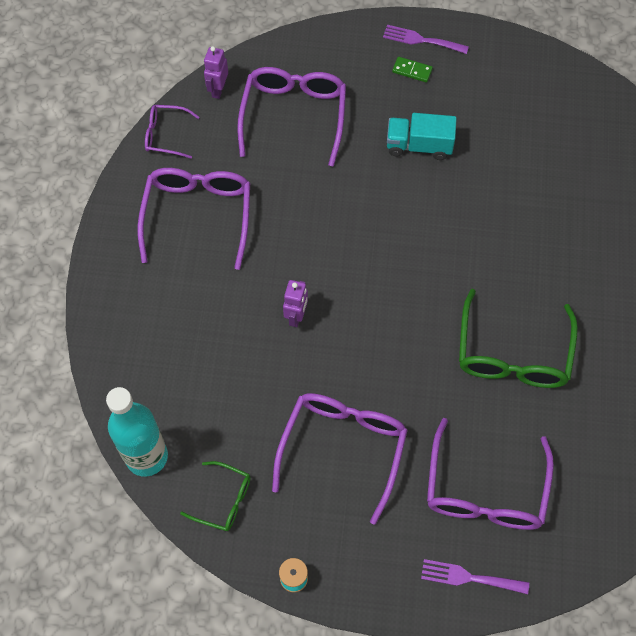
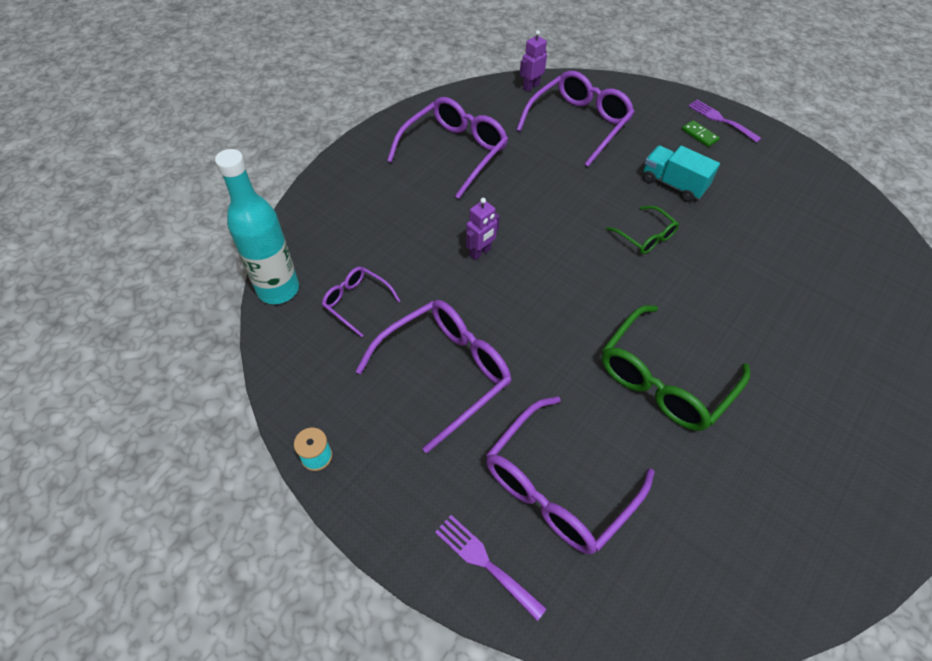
camera: 30 degrees right, 10 degrees down
purple glasses [145,105,199,159] -> purple glasses moved to [322,267,400,337]
green glasses [180,461,251,531] -> green glasses moved to [606,206,679,254]

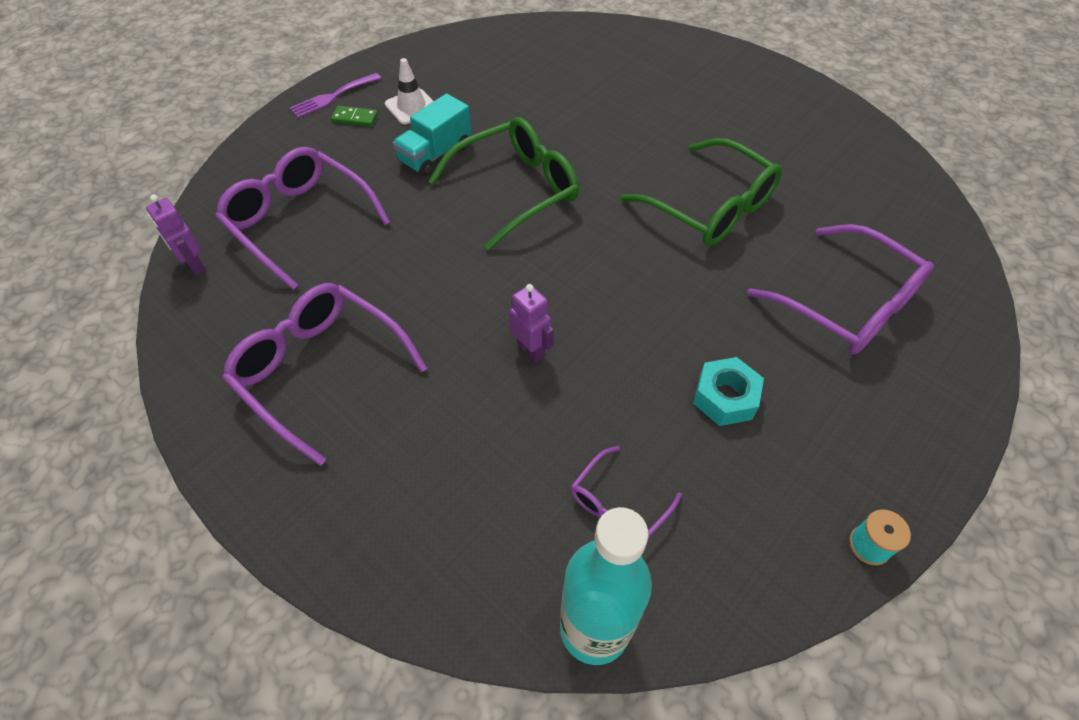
camera: 85 degrees left, 0 degrees up
purple glasses [355,300,512,453] -> turquoise nut [693,357,764,426]
purple fork [435,515,547,621] -> none
green glasses [606,206,679,254] -> green glasses [429,117,579,251], size x1.88
green domino [682,120,720,147] -> green domino turned 45 degrees clockwise [331,106,378,127]
none -> white traffic cone [385,58,434,124]

